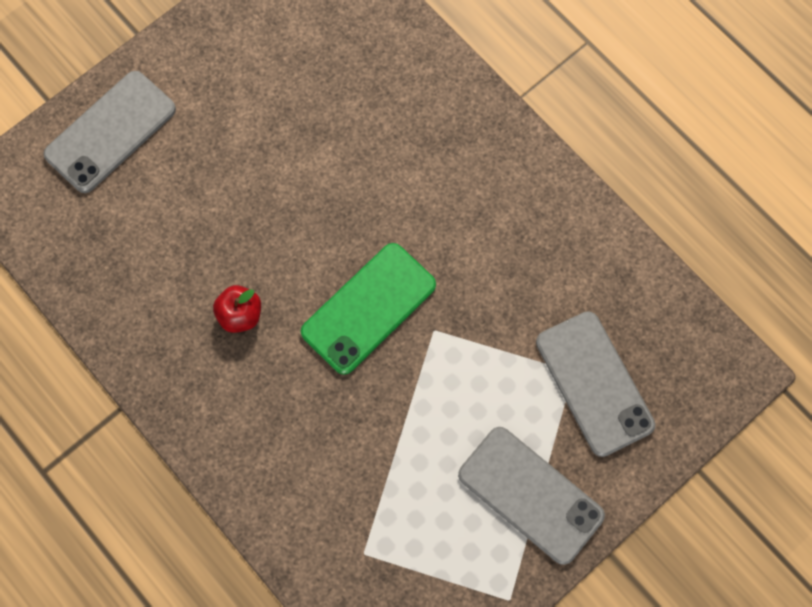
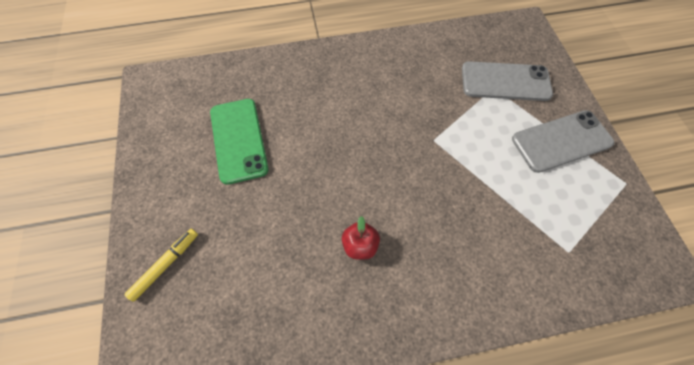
camera: 60 degrees left, 10 degrees down
grey phone [43,71,176,193] -> yellow marker [124,229,198,302]
green phone [301,243,436,375] -> green phone moved to [210,99,269,185]

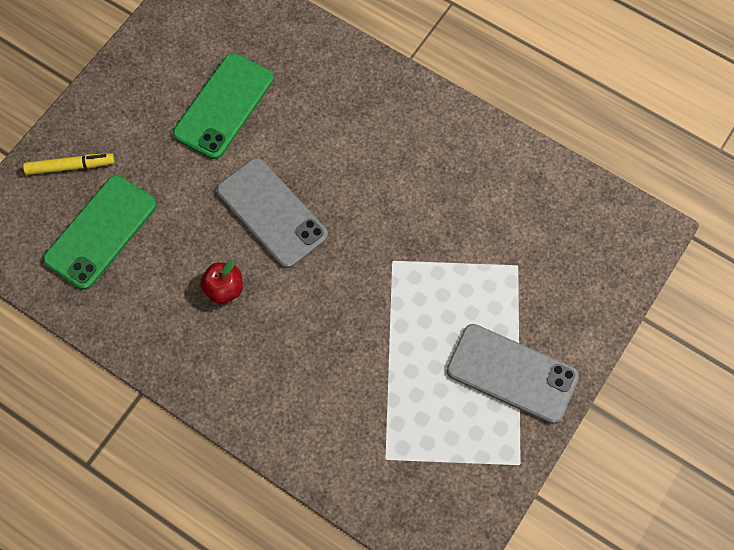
camera: 45 degrees right, 5 degrees up
grey phone [462,61,553,101] -> grey phone moved to [217,158,328,268]
none -> green phone [43,175,157,290]

